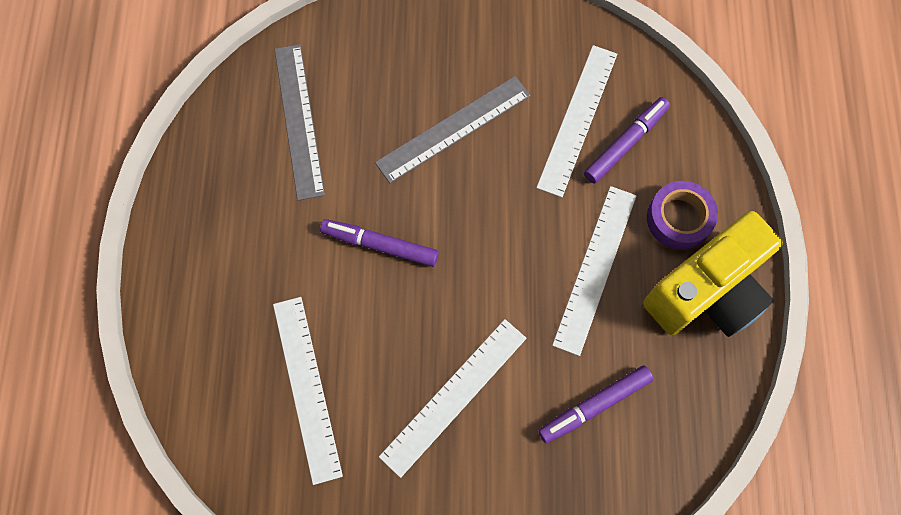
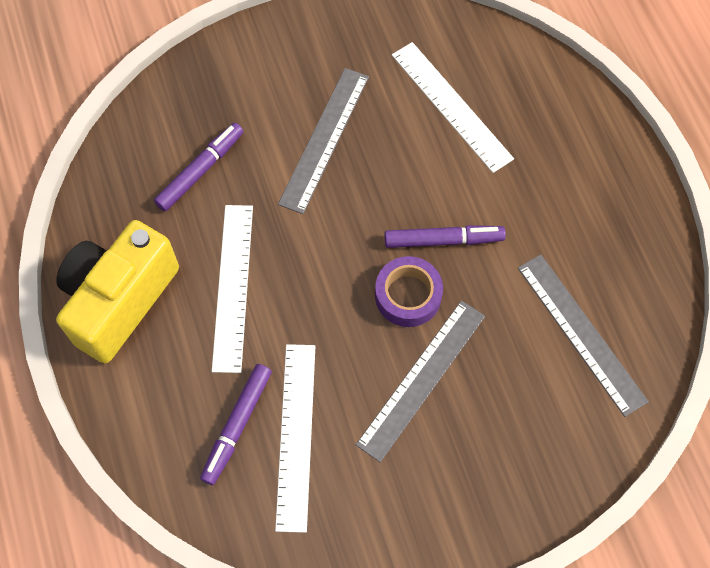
camera: 160 degrees right, 5 degrees down
white ruler [379,319,527,478] -> grey ruler [278,68,369,214]
purple tape [647,181,718,250] -> purple tape moved to [375,256,443,327]

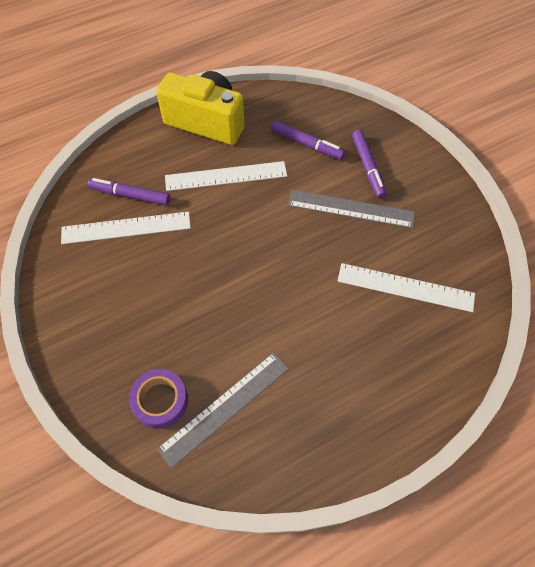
camera: 80 degrees right, 5 degrees down
grey ruler [356,300,485,462] -> none
purple tape [375,256,443,327] -> purple tape moved to [129,369,188,429]
purple marker [385,225,506,248] -> purple marker moved to [352,130,387,199]
white ruler [392,42,514,173] -> white ruler turned 60 degrees clockwise [337,263,475,312]

